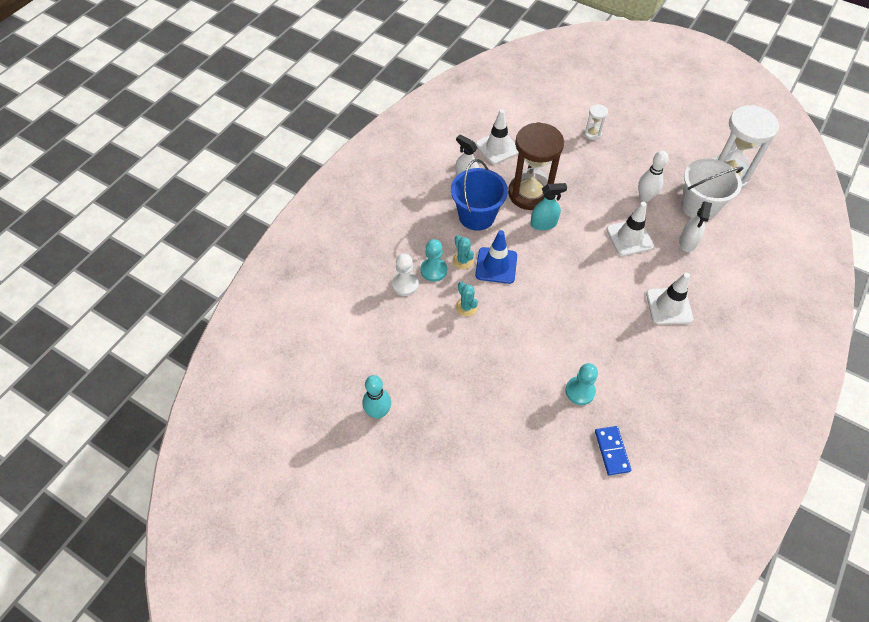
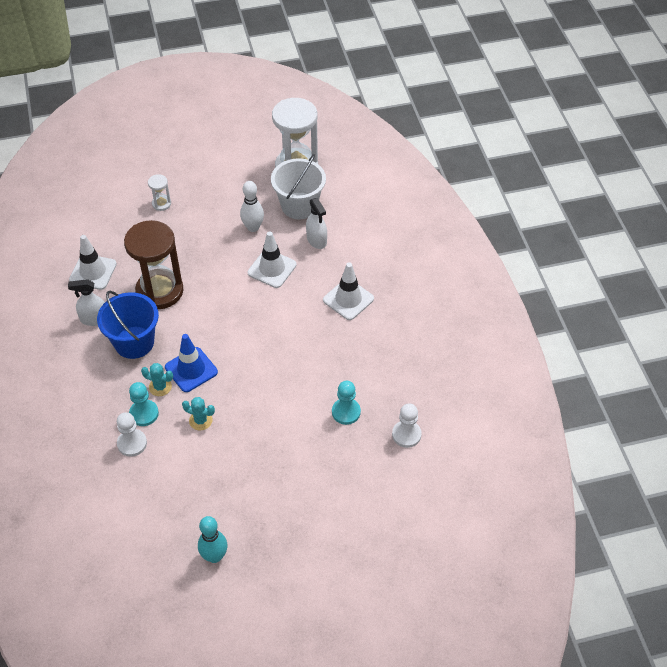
camera: 45 degrees left, 5 degrees down
turquoise spray bottle [530,183,567,230] -> none
blue domino [595,426,631,475] -> white pawn [392,403,422,448]

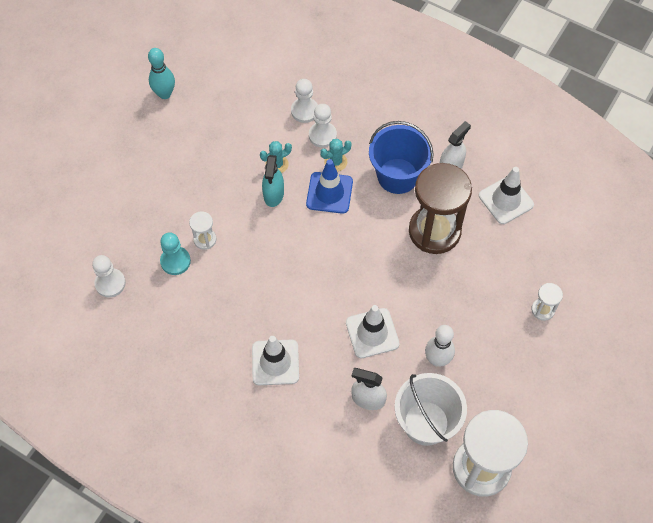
camera: 135 degrees right, 10 degrees up
turquoise pawn [129,382,159,426] -> white pawn [309,104,337,148]
none -> white hourglass [189,212,216,250]
none -> turquoise spray bottle [262,155,284,207]

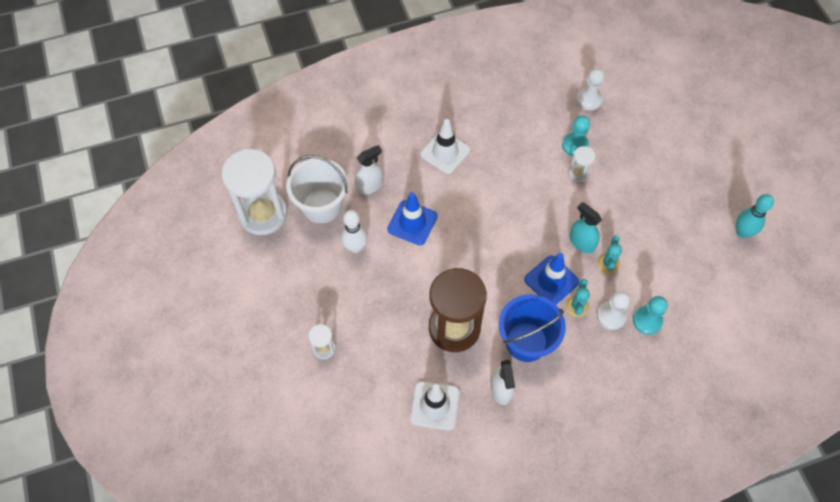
camera: 130 degrees right, 0 degrees up
white pawn [291,79,318,123] -> turquoise pawn [633,296,668,335]
white traffic cone [346,305,400,358] -> blue traffic cone [387,192,438,245]

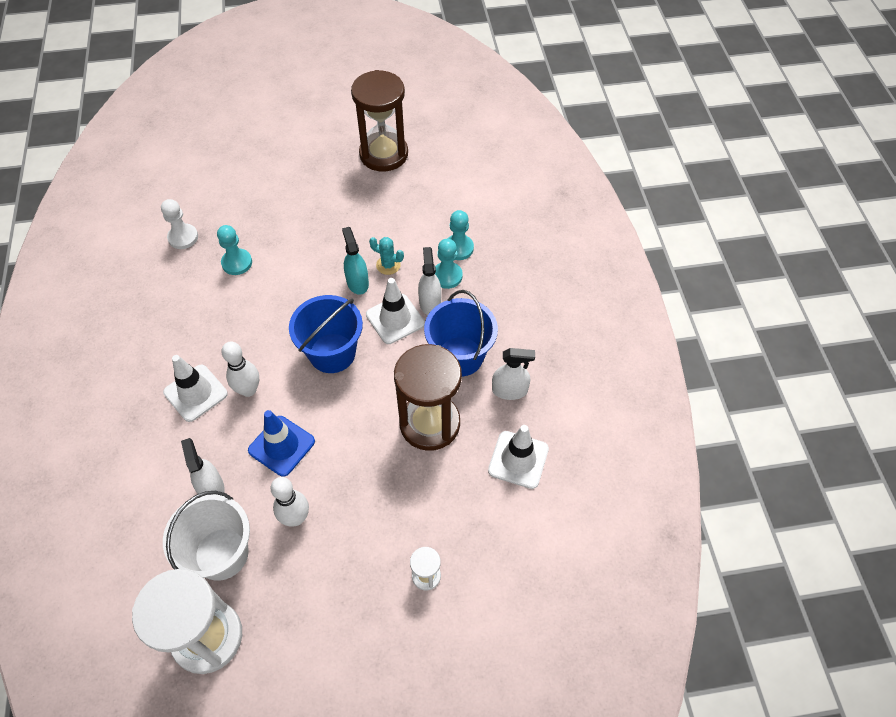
camera: 80 degrees left, 5 degrees down
blue traffic cone [524,253,579,305] -> white traffic cone [366,278,425,344]
turquoise cactus [566,279,590,317] -> white spray bottle [418,247,441,315]
white hourglass [568,146,595,182] -> none
turquoise spray bottle [569,202,602,253] -> turquoise spray bottle turned 105 degrees clockwise [342,227,369,295]
white pawn [597,291,630,330] -> turquoise pawn [435,239,463,289]
turquoise bowling pin [736,194,774,238] -> brown hourglass [351,70,408,172]
none -> white bowling pin [221,342,259,397]
none -> blue bucket [289,295,363,373]

